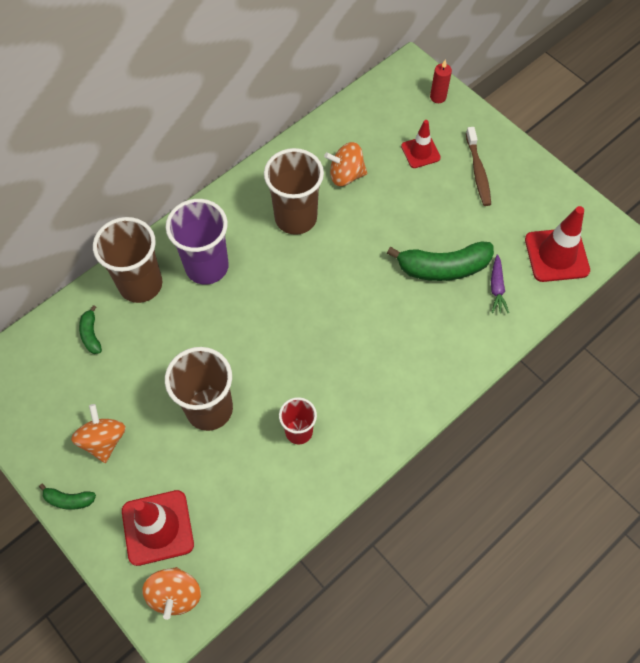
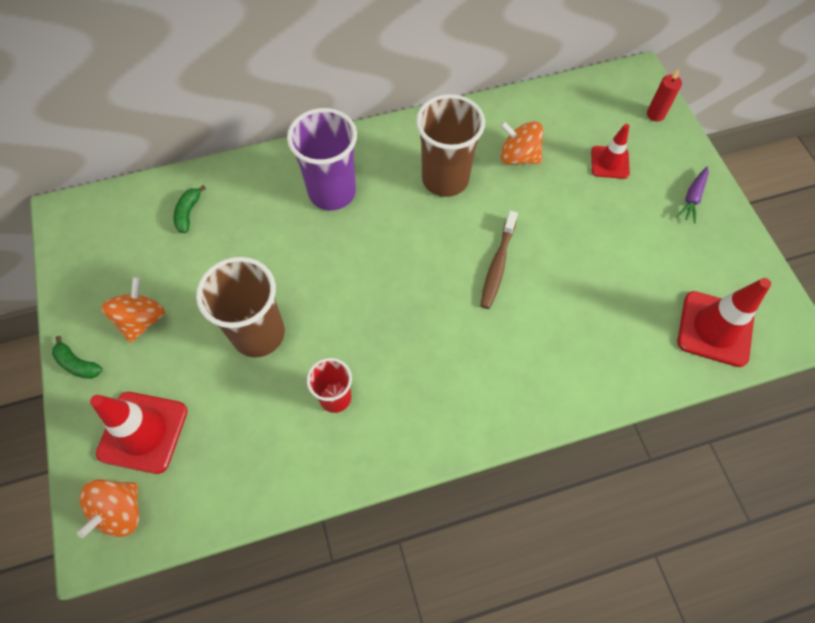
camera: 25 degrees right, 0 degrees up
brown cup [93,217,162,303] -> none
green banana [387,242,494,281] -> none
brown toothbrush [466,127,491,206] -> brown toothbrush moved to [480,211,518,309]
purple carrot [491,254,509,313] -> purple carrot moved to [677,167,709,223]

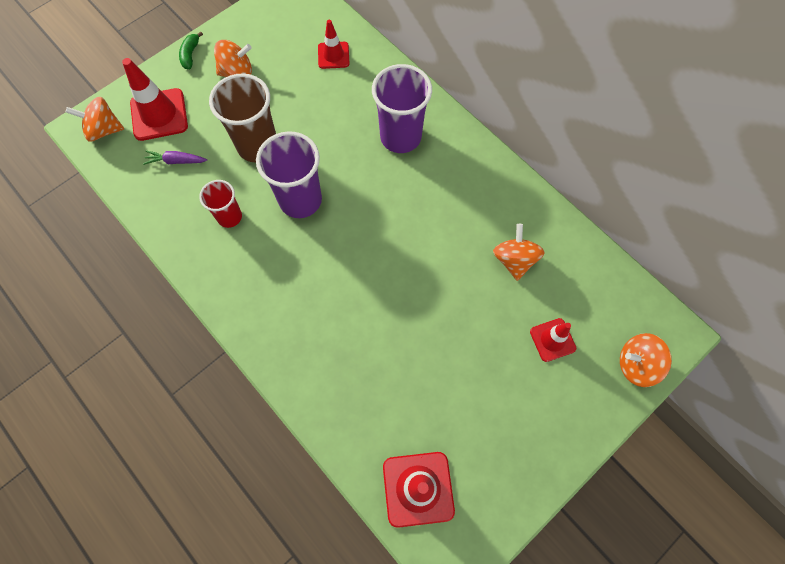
camera: 65 degrees right, 5 degrees up
green banana [174,185,206,233] -> red traffic cone [318,20,350,69]
brown cup [416,94,485,197] -> none
brown toothbrush [480,211,518,309] -> none
red candle [647,69,682,122] -> orange spinning top [620,333,672,387]
purple carrot [677,167,709,223] -> purple carrot moved to [143,150,207,165]
none -> purple cup [256,131,322,218]

